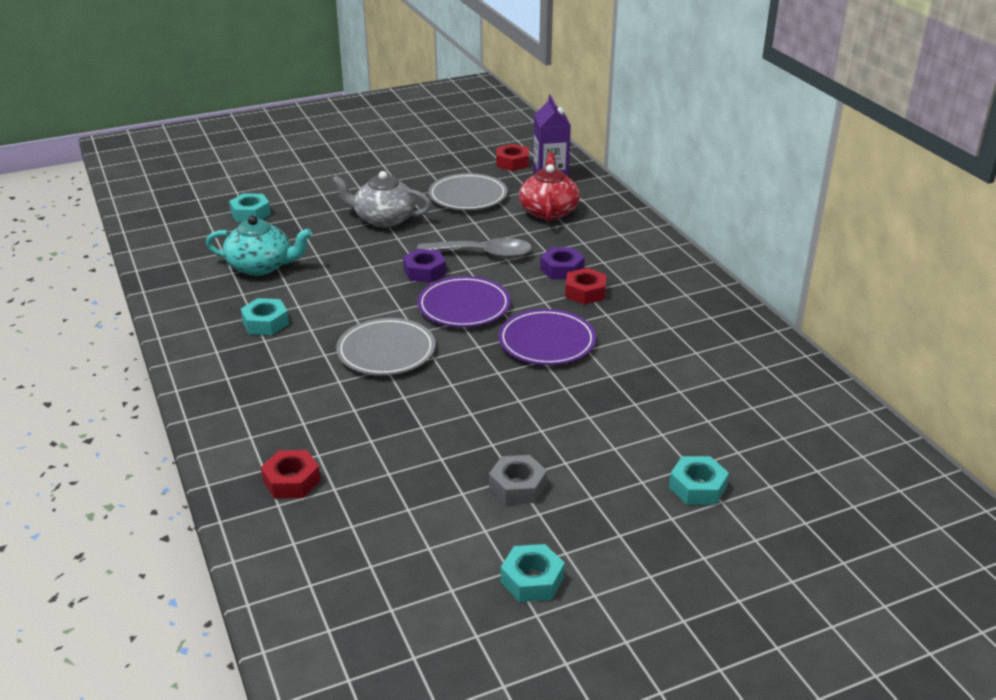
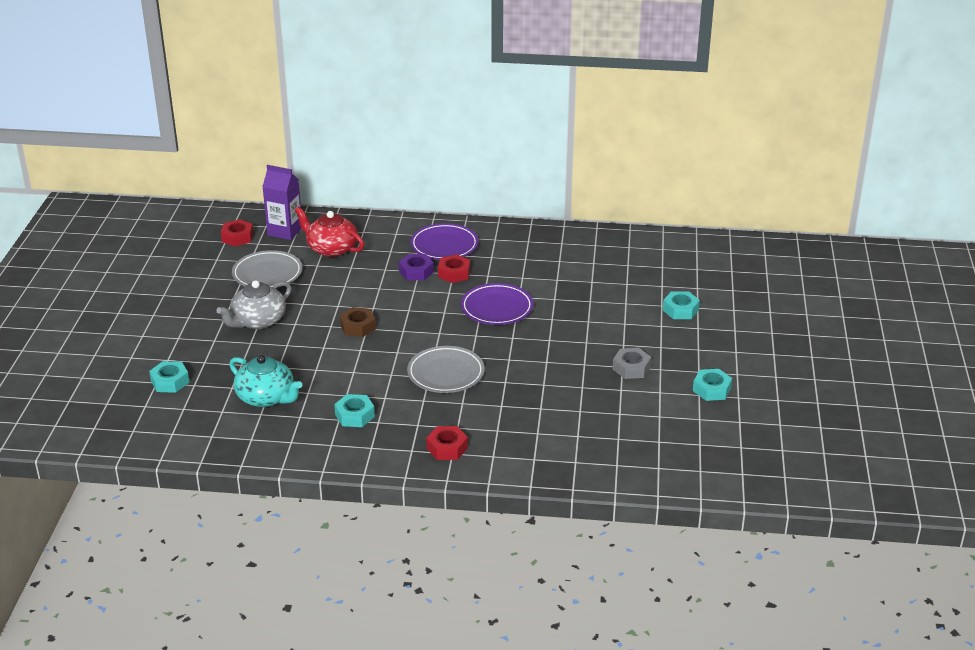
camera: 60 degrees left, 0 degrees up
turquoise teapot [206,216,312,276] -> turquoise teapot turned 90 degrees clockwise [229,355,302,407]
red nut [261,450,321,499] -> red nut moved to [426,426,468,460]
purple nut [403,249,446,283] -> brown nut [340,307,376,337]
grey spoon [417,238,532,259] -> none
purple plate [417,276,511,327] -> purple plate moved to [410,223,479,260]

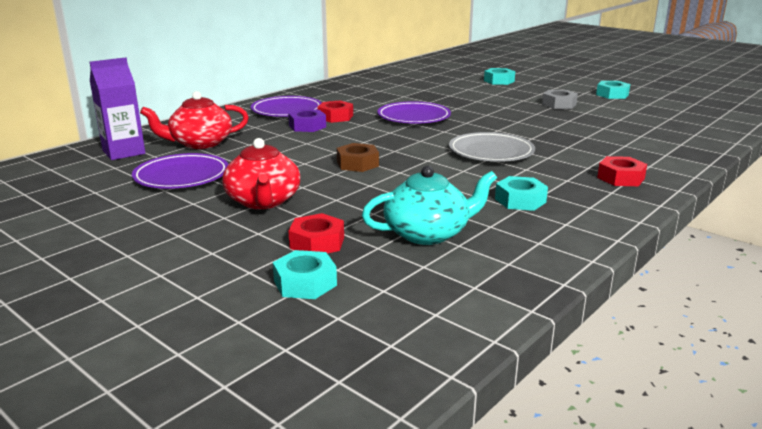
camera: 55 degrees left, 10 degrees down
grey teapot [217,280,292,329] -> red teapot [222,138,300,209]
red nut [221,219,254,247] -> red nut moved to [288,213,344,253]
grey plate [232,250,303,288] -> purple plate [132,153,229,189]

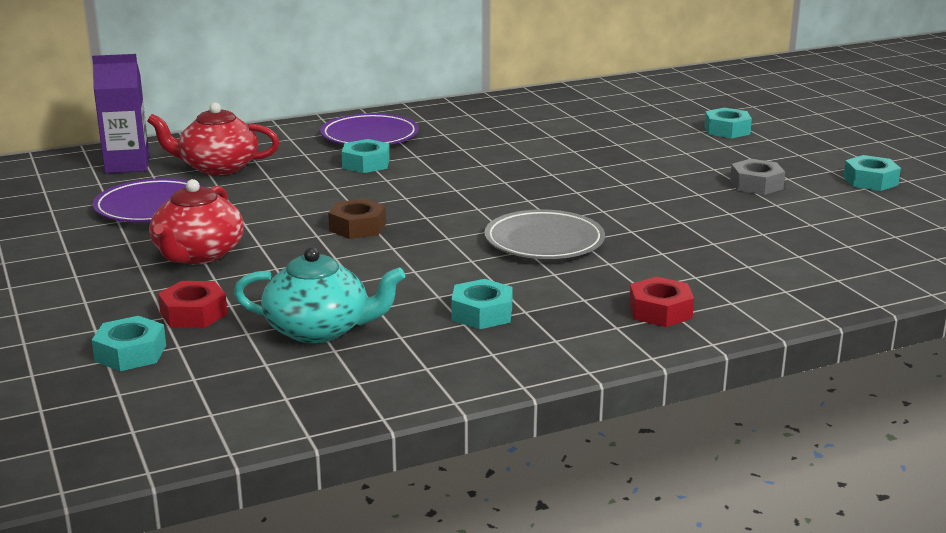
camera: 25 degrees right, 0 degrees up
purple nut [288,109,326,132] -> turquoise nut [342,139,390,173]
red nut [318,101,353,123] -> none
purple plate [377,101,451,124] -> none

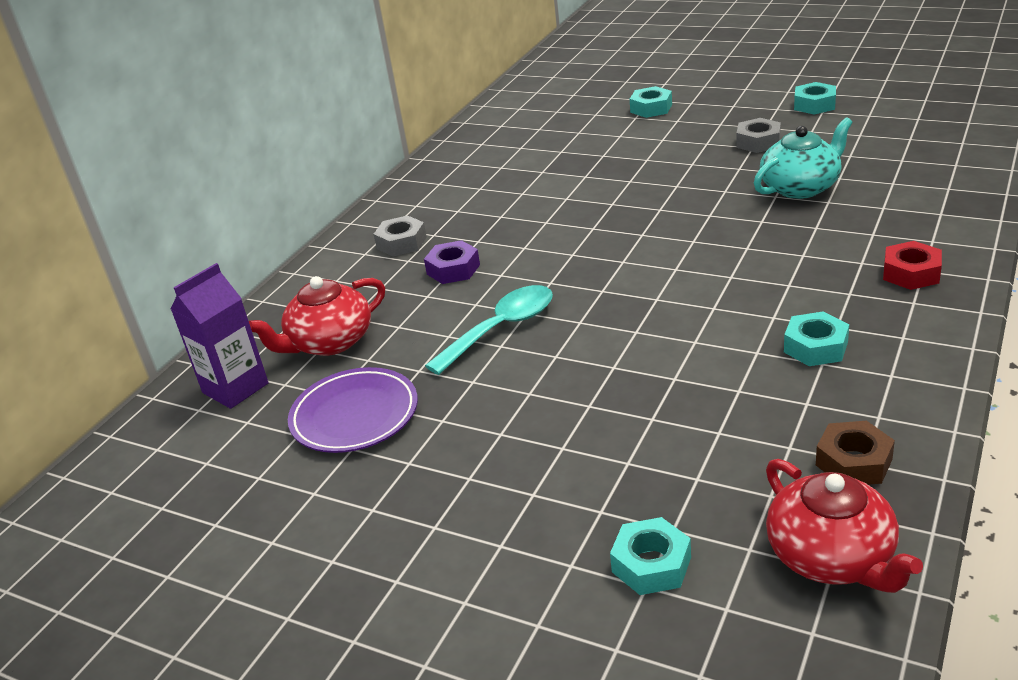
camera: 35 degrees left, 10 degrees up
red teapot [149,179,244,264] -> red teapot moved to [766,459,923,593]
red nut [158,281,228,328] -> none
turquoise teapot [234,247,405,343] -> turquoise teapot moved to [754,117,853,199]
purple plate [320,113,419,145] -> grey nut [373,215,427,256]
brown nut [328,199,386,239] -> brown nut moved to [816,421,895,485]
turquoise nut [342,139,390,173] -> purple nut [424,240,480,284]
grey plate [484,209,605,259] -> none
none -> turquoise spoon [425,285,553,375]

